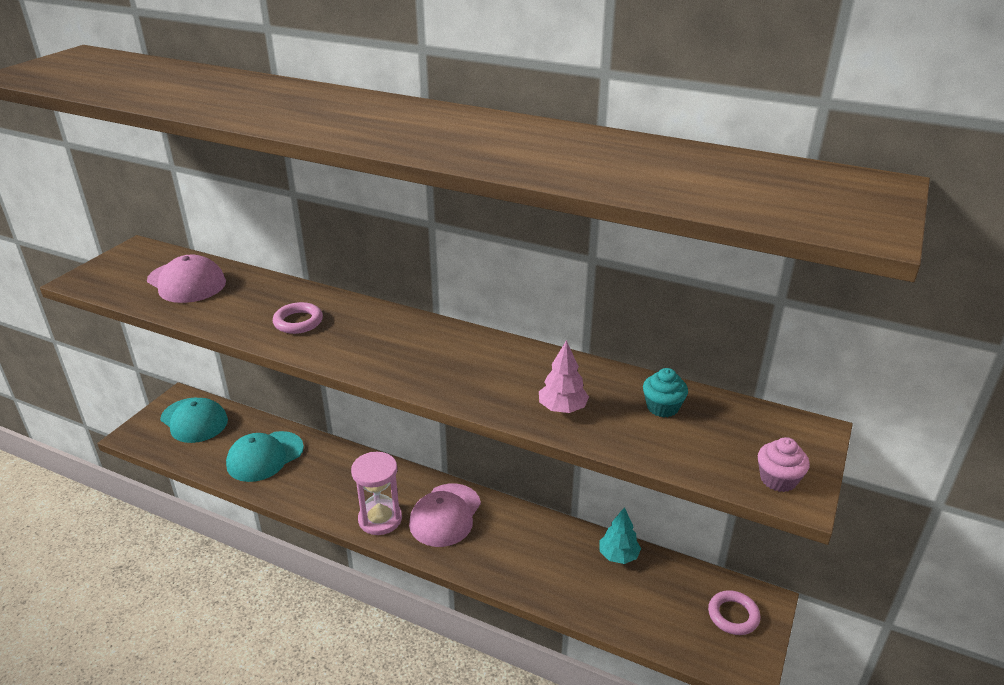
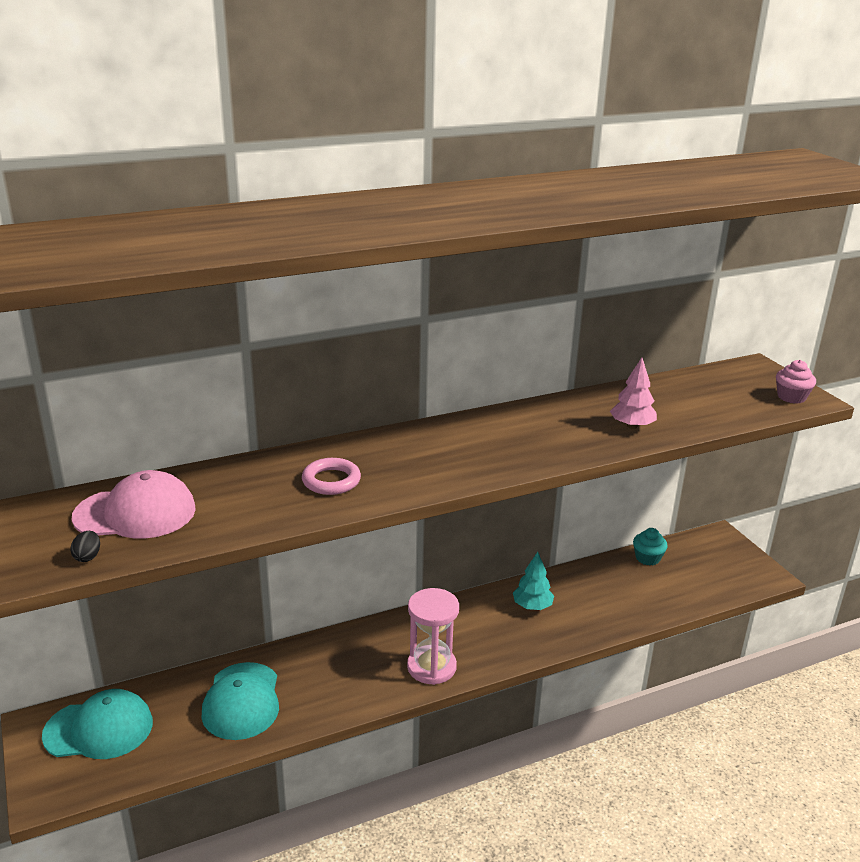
camera: 50 degrees left, 5 degrees down
pink cap [409,483,481,547] -> none
turquoise tree [599,507,641,564] -> turquoise tree moved to [513,552,554,610]
turquoise cupcake [643,368,688,417] -> turquoise cupcake moved to [633,528,668,565]
pink ring [708,590,760,635] -> none
none -> black egg [70,531,100,562]

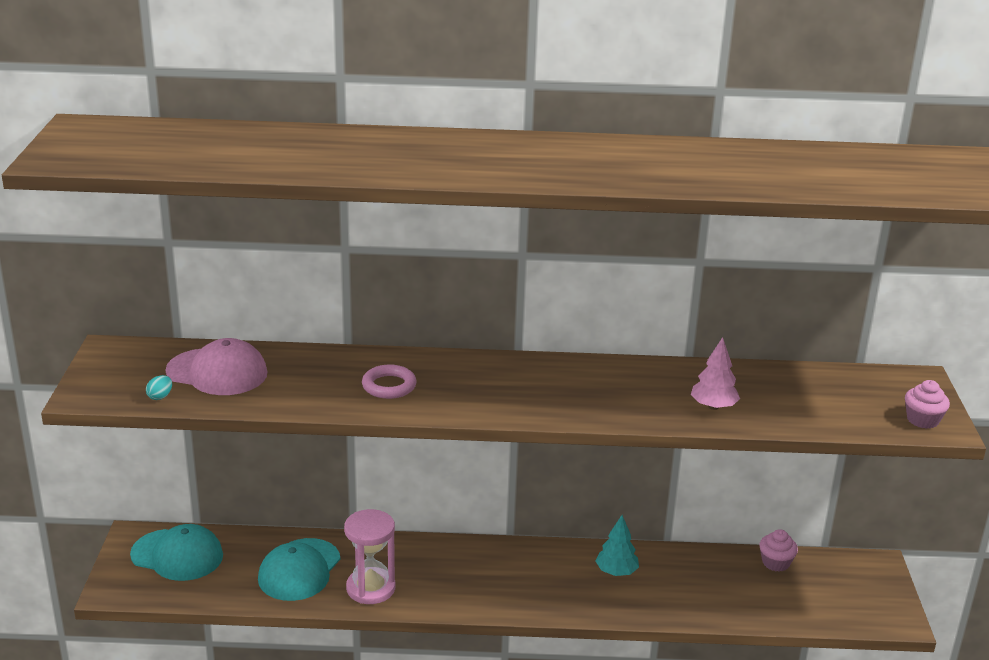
camera: 25 degrees right, 0 degrees up
black egg [70,531,100,562] -> turquoise egg [146,375,172,400]
pink hourglass [407,588,459,685] -> pink hourglass moved to [344,509,395,604]
turquoise cupcake [633,528,668,565] -> pink cupcake [759,529,798,572]

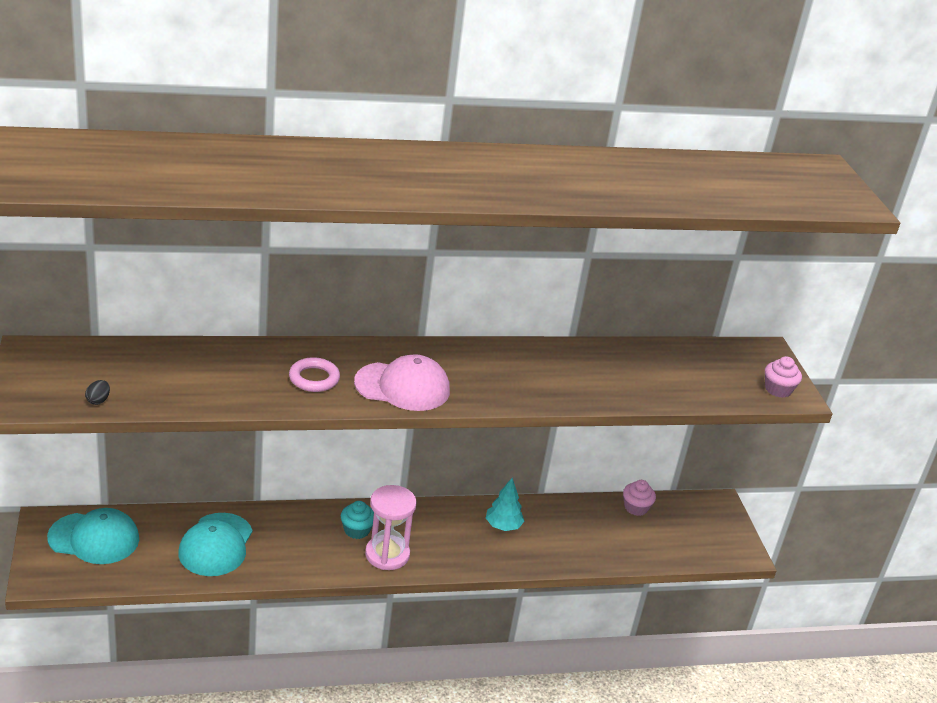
camera: 15 degrees left, 5 degrees up
turquoise egg [146,375,172,400] -> black egg [85,380,110,405]
pink cap [166,338,267,395] -> pink cap moved to [354,354,450,411]
pink hourglass [344,509,395,604] -> pink hourglass moved to [365,485,417,570]
pink tree [691,337,740,410] -> none
none -> turquoise cupcake [341,501,374,539]

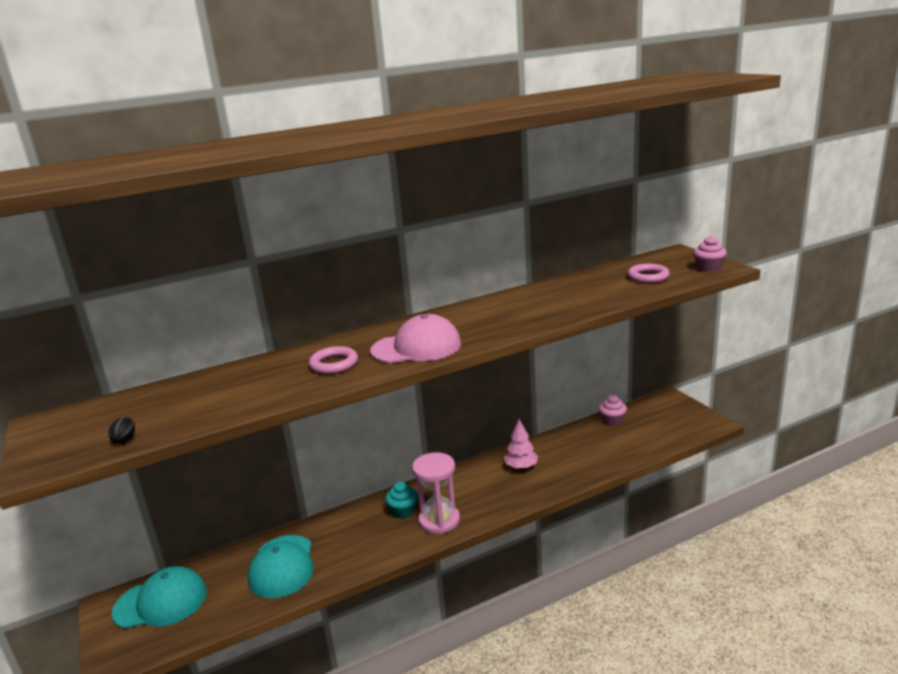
camera: 10 degrees left, 10 degrees down
turquoise tree [486,478,525,531] -> pink tree [504,419,538,469]
none -> pink ring [628,264,670,283]

